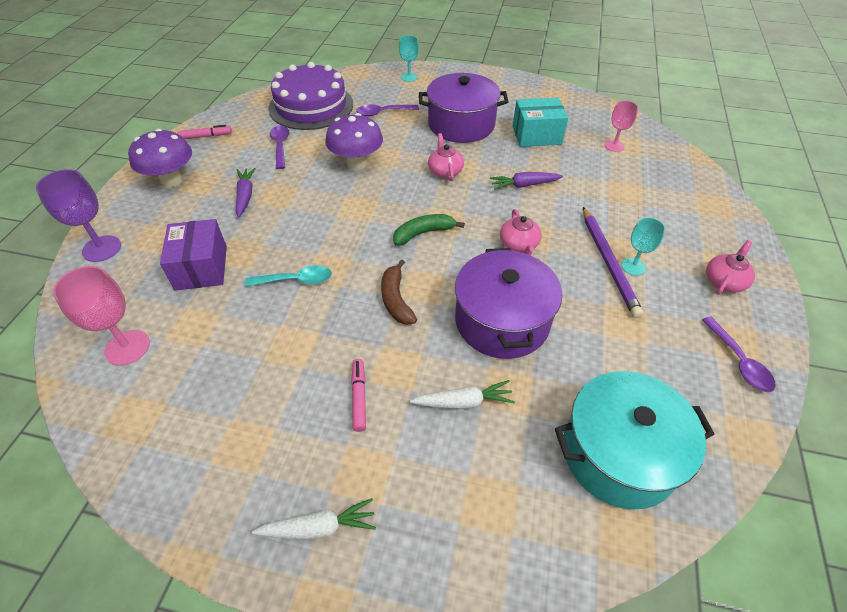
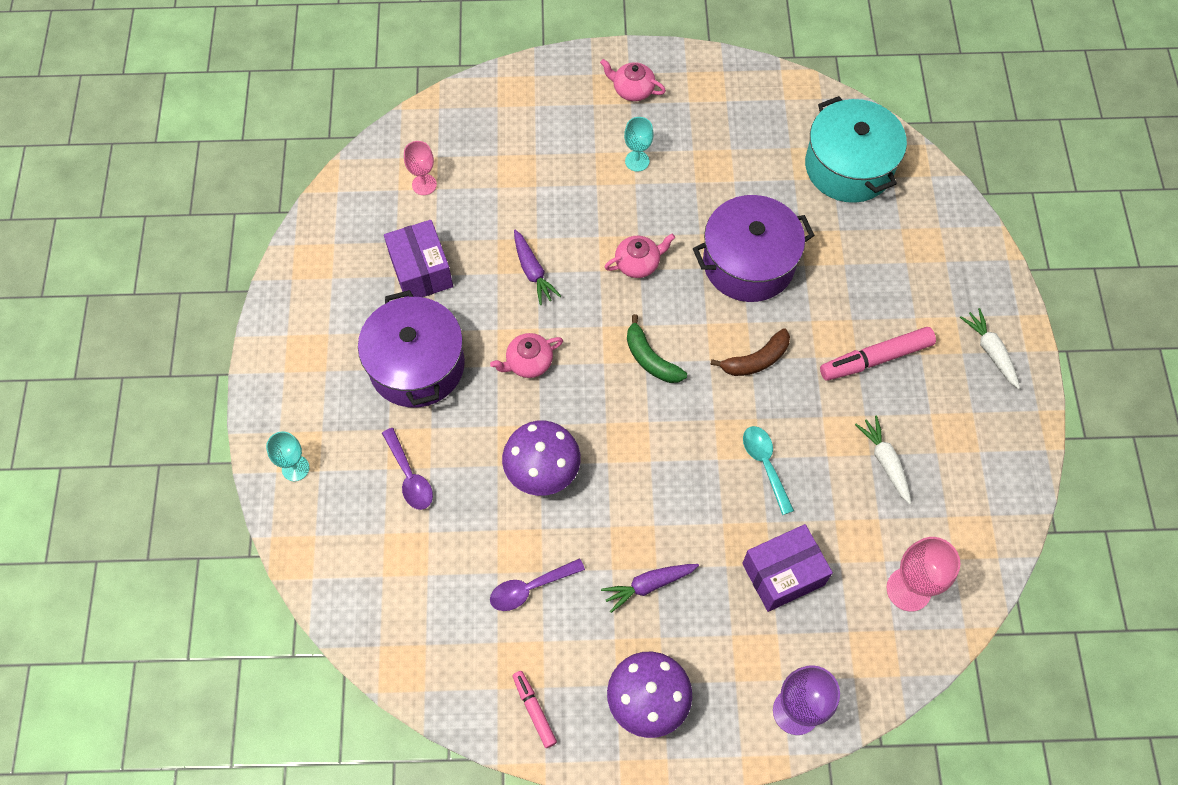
camera: 105 degrees left, 15 degrees up
purple cake [268,62,353,130] -> none
pink marker [351,359,366,432] -> pink marker [820,327,936,381], size x1.70
white carrot [410,380,515,409] -> white carrot moved to [855,416,911,504]
turquoise box [513,98,568,147] -> purple box [384,220,453,297]
purple pencil [583,207,644,318] -> none
purple spoon [702,317,776,392] -> none

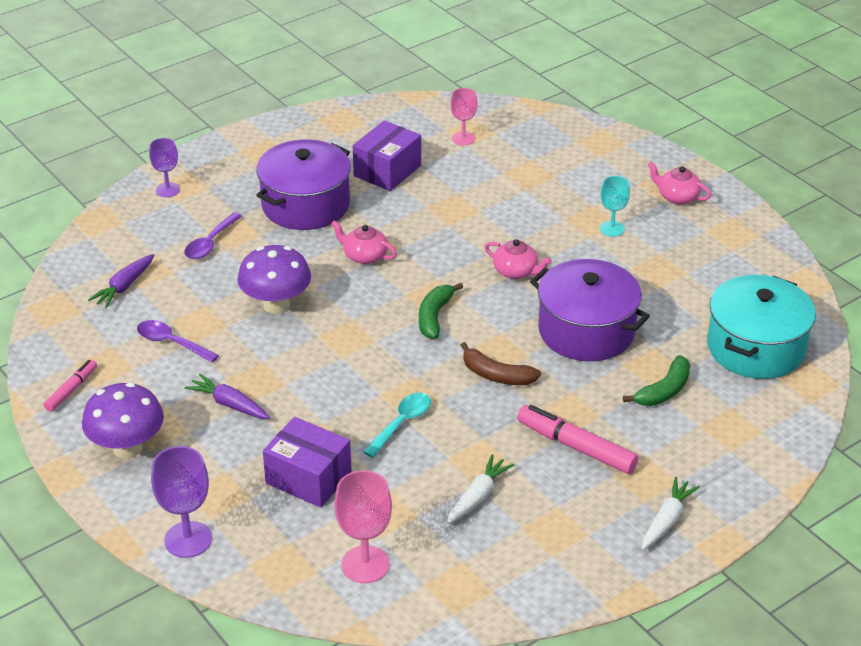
camera: 55 degrees right, 25 degrees down
turquoise goblet [266,431,309,481] -> purple goblet [149,138,180,197]
purple carrot [514,230,561,305] -> purple carrot moved to [88,254,154,308]
pink teapot [600,59,666,101] -> pink teapot turned 45 degrees counterclockwise [647,161,711,204]
none -> green banana [623,355,690,406]

